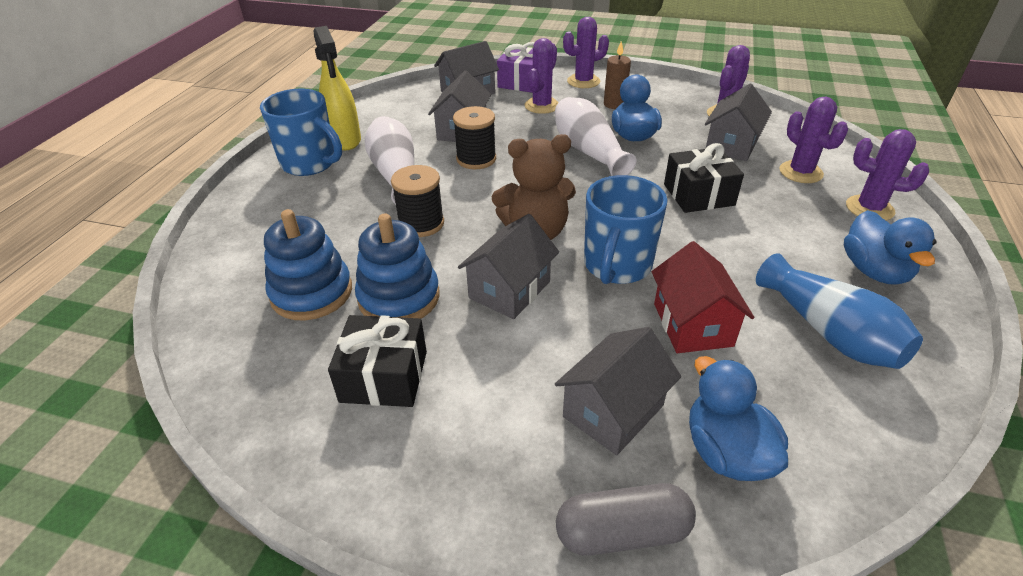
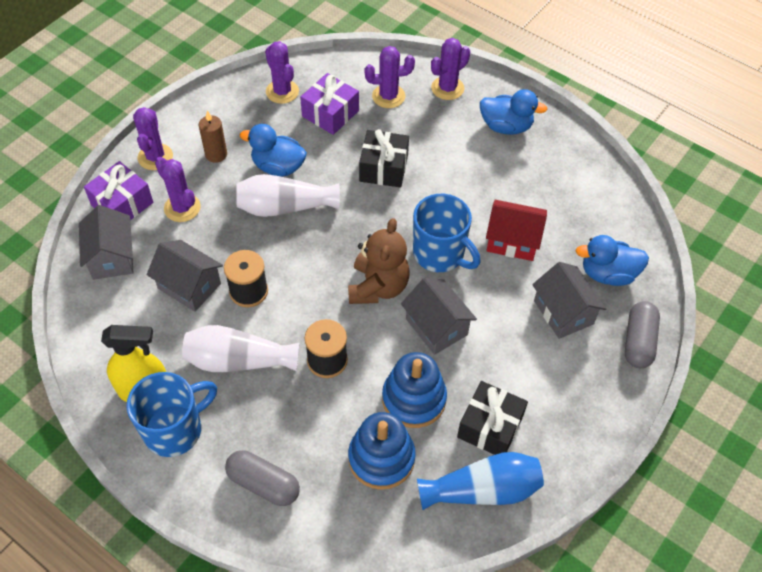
camera: 70 degrees left, 15 degrees up
grey house [705,84,772,161] -> purple gift [300,73,359,135]
blue vase [756,253,923,369] -> blue vase moved to [417,452,544,510]
none -> grey capsule [225,450,300,506]

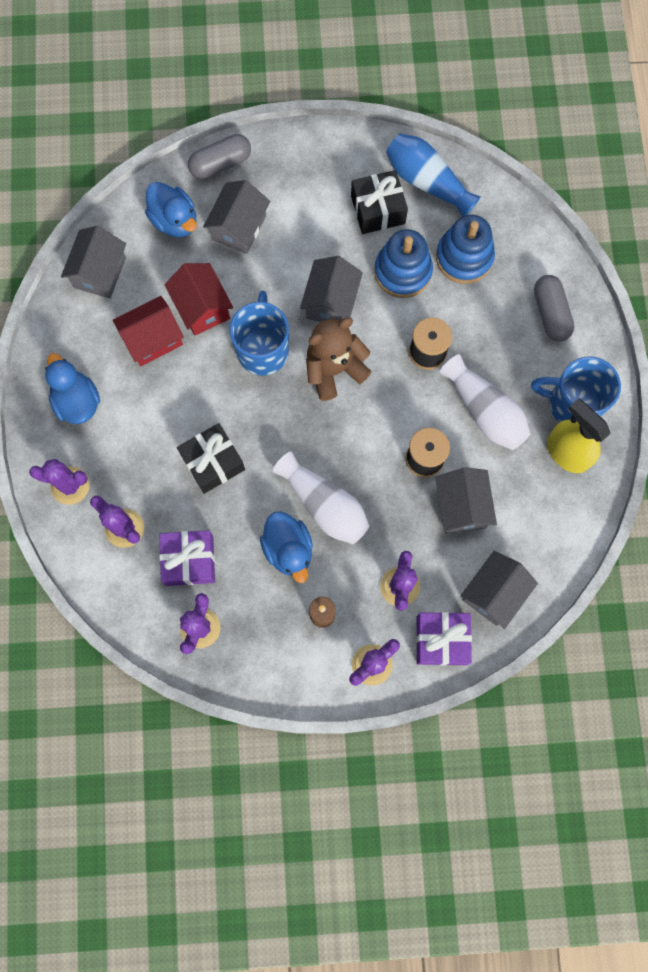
camera: 130 degrees left, 20 degrees up
none -> grey house [61,226,126,299]
none -> red house [113,296,184,366]

